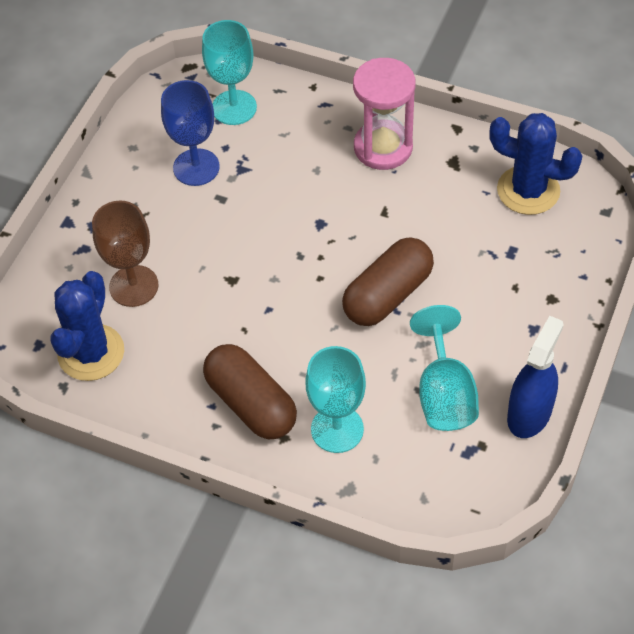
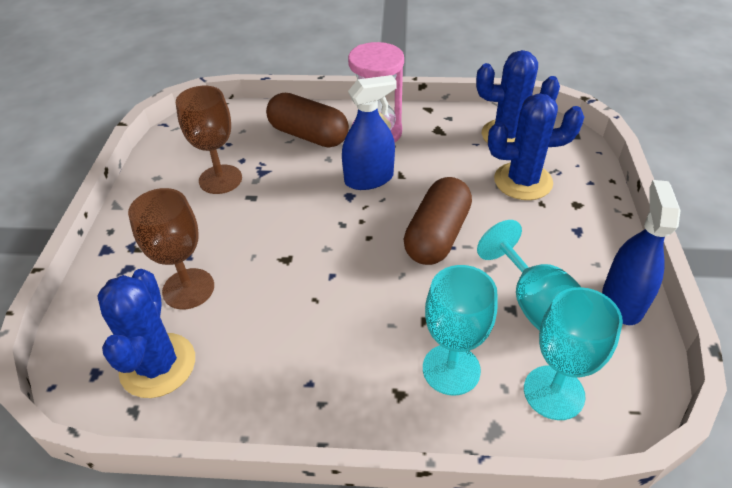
camera: 20 degrees left, 10 degrees down
blue goblet [161,80,220,186] -> brown goblet [176,86,242,194]
turquoise goblet [202,20,257,125] -> turquoise goblet moved to [524,287,623,420]
brown capsule [203,344,297,439] -> brown capsule moved to [266,93,349,148]
none -> blue spray bottle [342,75,397,190]
none -> blue cactus [488,94,584,200]

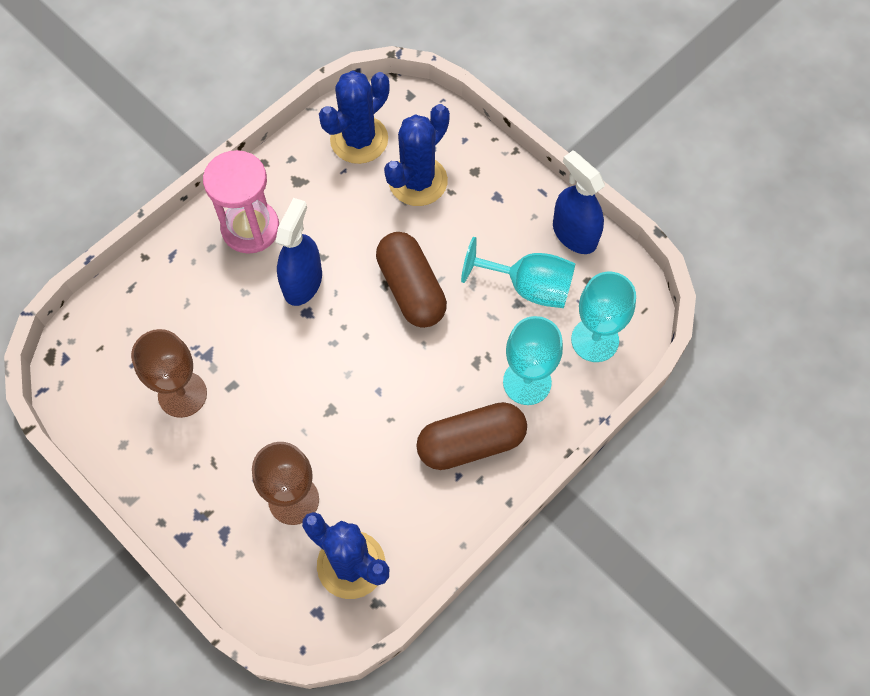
camera: 50 degrees left, 20 degrees up
brown capsule [266,93,349,148] -> brown capsule moved to [416,402,527,470]

